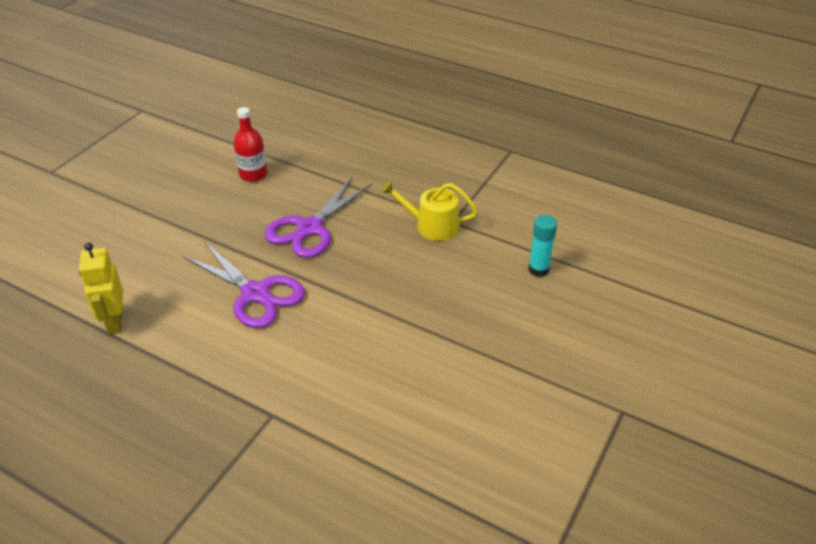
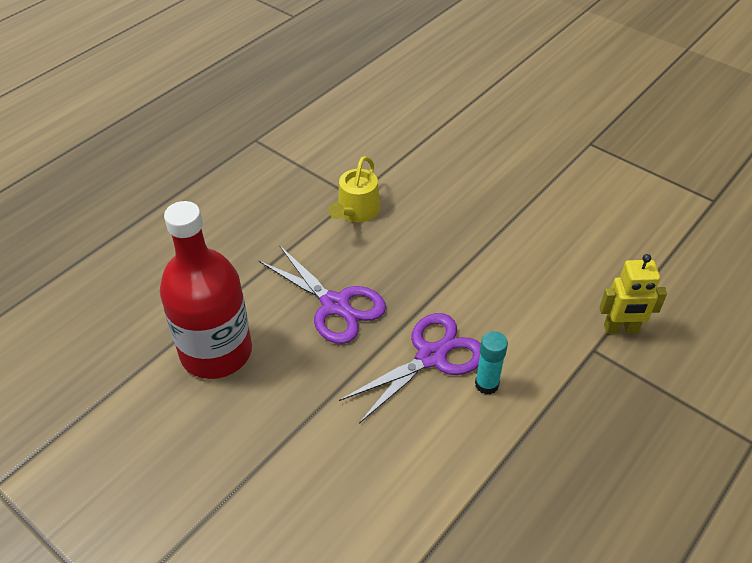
camera: 80 degrees left, 5 degrees up
yellow robot [79,243,123,335] -> yellow robot moved to [599,254,667,334]
red bottle [234,107,267,182] -> red bottle [160,201,252,379], size x2.03
turquoise glue stick [528,215,557,277] -> turquoise glue stick moved to [475,331,508,395]

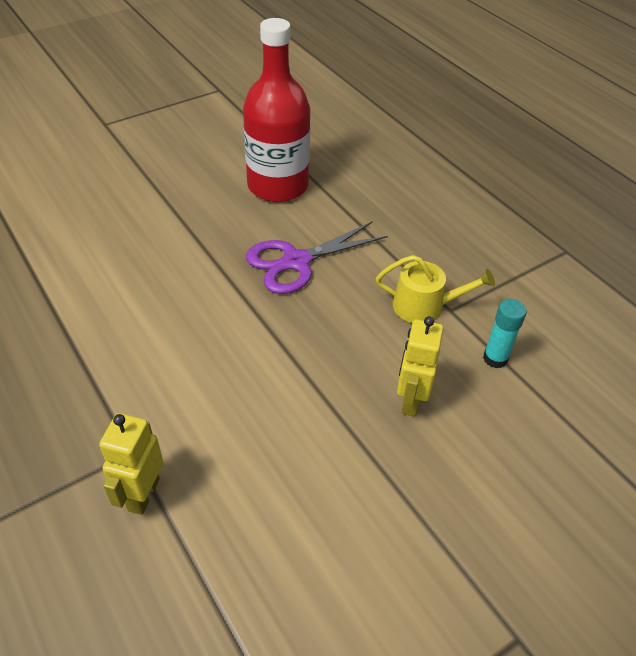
camera: 105 degrees right, 0 degrees up
yellow watering can [329,156,380,222] -> yellow watering can turned 150 degrees clockwise [376,255,495,323]
purple scissors [339,313,481,424] -> none
turquoise glue stick [475,331,508,395] -> turquoise glue stick moved to [483,299,527,368]
none -> yellow robot [397,316,443,417]

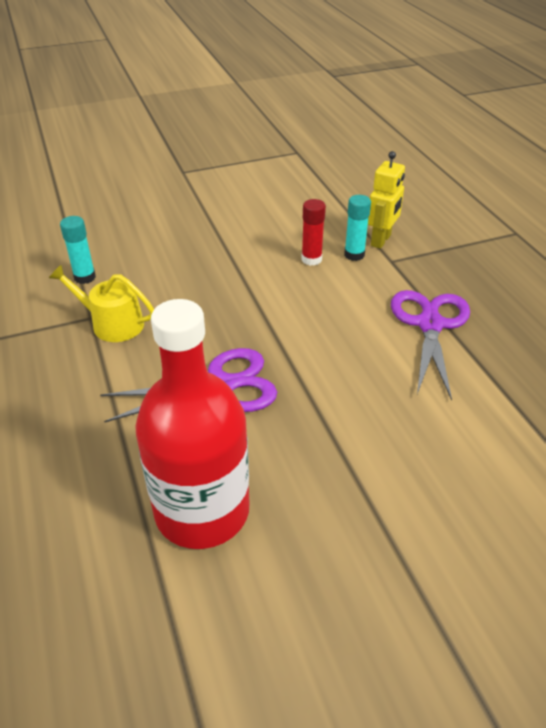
camera: 165 degrees left, 5 degrees down
yellow robot [397,316,443,417] -> none
none -> red glue stick [301,199,326,266]
none -> turquoise glue stick [344,195,371,261]
none -> purple scissors [391,290,470,401]

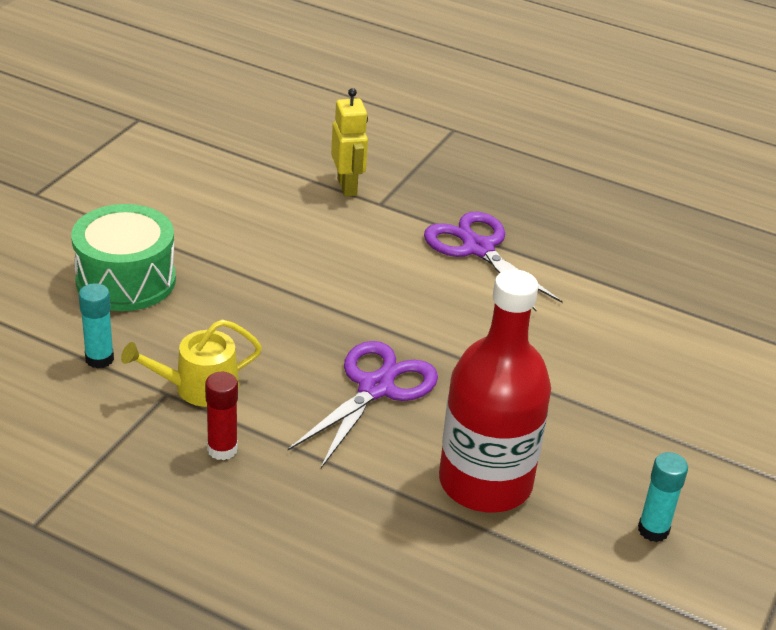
camera: 45 degrees left, 5 degrees down
red glue stick [301,199,326,266] -> red glue stick moved to [205,372,238,460]
turquoise glue stick [344,195,371,261] -> turquoise glue stick moved to [638,452,688,542]
none -> green drum [71,204,176,311]

